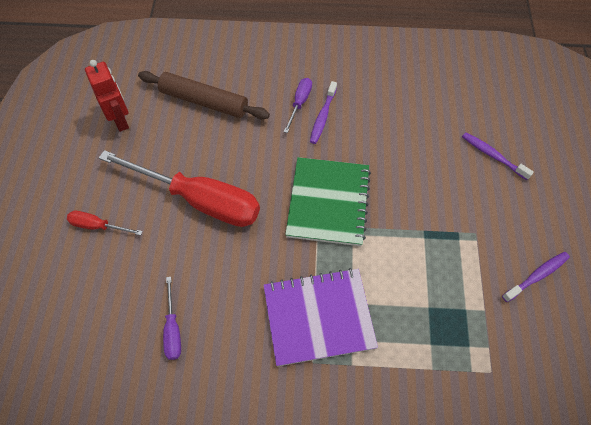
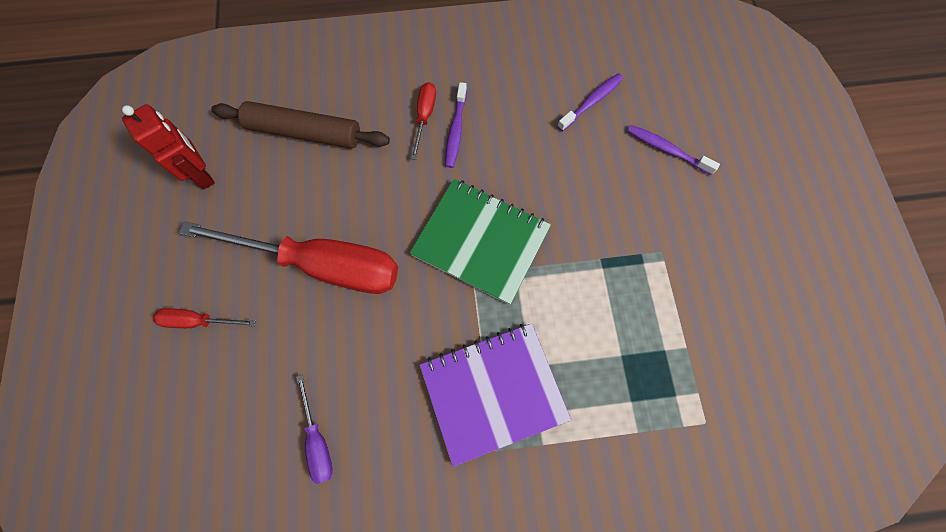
camera: 10 degrees left, 10 degrees up
purple screwdriver [284,78,312,133] -> red screwdriver [411,82,436,160]
green notebook [285,157,371,246] -> green notebook turned 60 degrees counterclockwise [410,179,551,305]
purple toothbrush [502,252,570,302] -> purple toothbrush moved to [557,73,623,131]

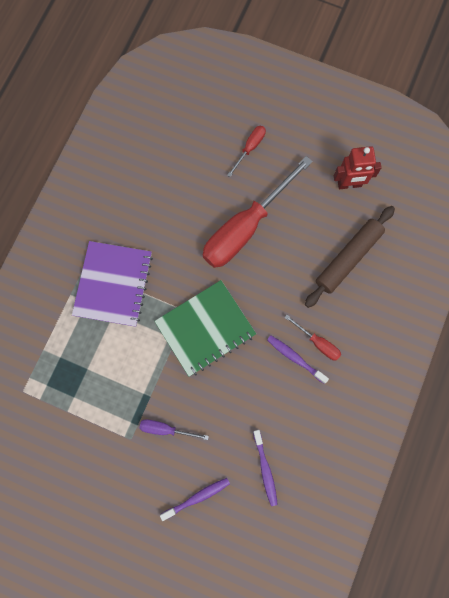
camera: 120 degrees right, 5 degrees up
purple screwdriver [296,375,333,484] -> purple screwdriver moved to [140,419,209,440]

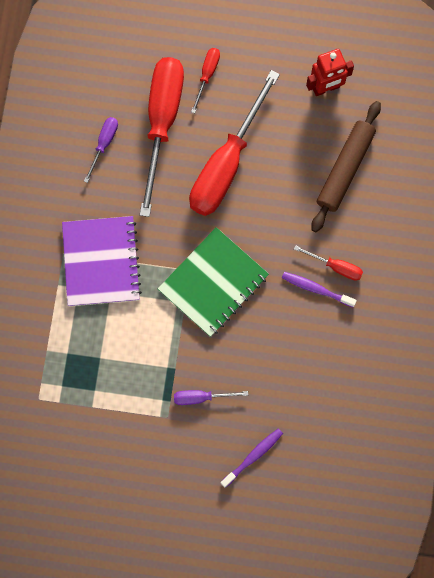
camera: 15 degrees left, 0 degrees up
purple toothbrush [253,430,278,506] -> none
none -> purple screwdriver [84,117,118,183]
none -> red screwdriver [140,57,184,217]

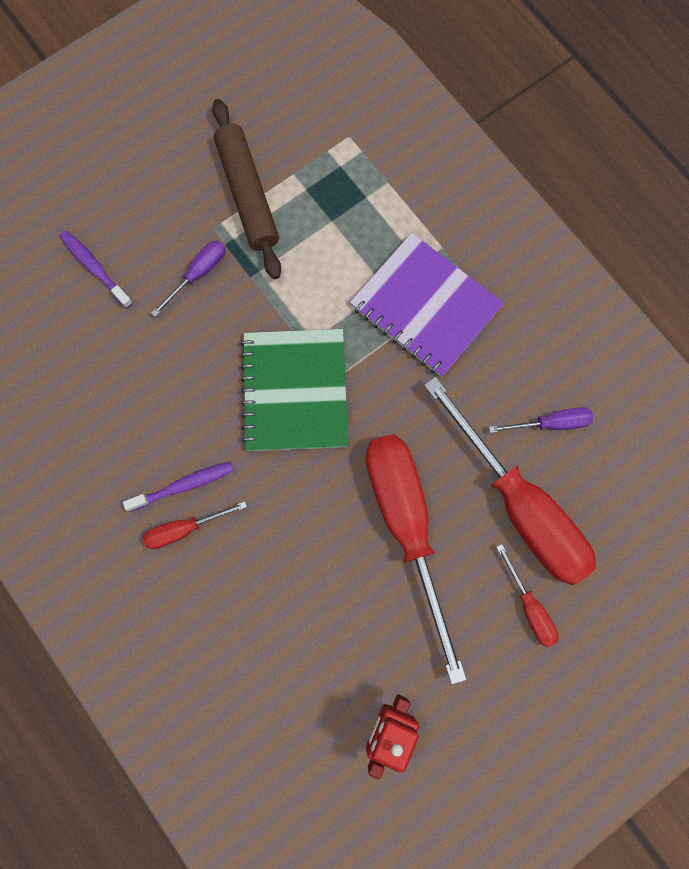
camera: 135 degrees right, 0 degrees up
purple screwdriver [84,117,118,183] -> purple screwdriver turned 75 degrees counterclockwise [489,407,593,433]
purple toothbrush [220,428,283,488] -> purple toothbrush turned 135 degrees clockwise [60,231,133,308]
brown rolling pin [311,101,381,232] -> brown rolling pin moved to [212,99,281,279]

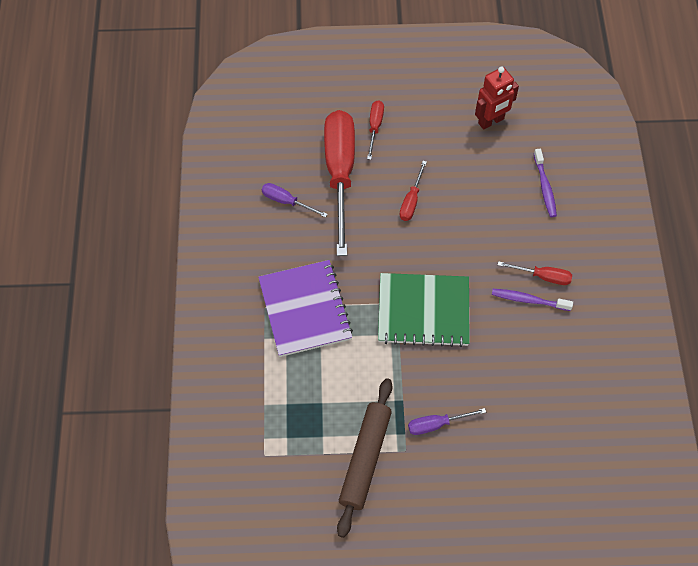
camera: 145 degrees left, 15 degrees down
purple toothbrush [60,231,133,308] -> purple toothbrush moved to [534,149,557,217]
green notebook [241,329,348,451] -> green notebook turned 60 degrees clockwise [378,273,470,347]
red screwdriver [366,434,467,685] -> red screwdriver [400,161,427,221], size x0.44

